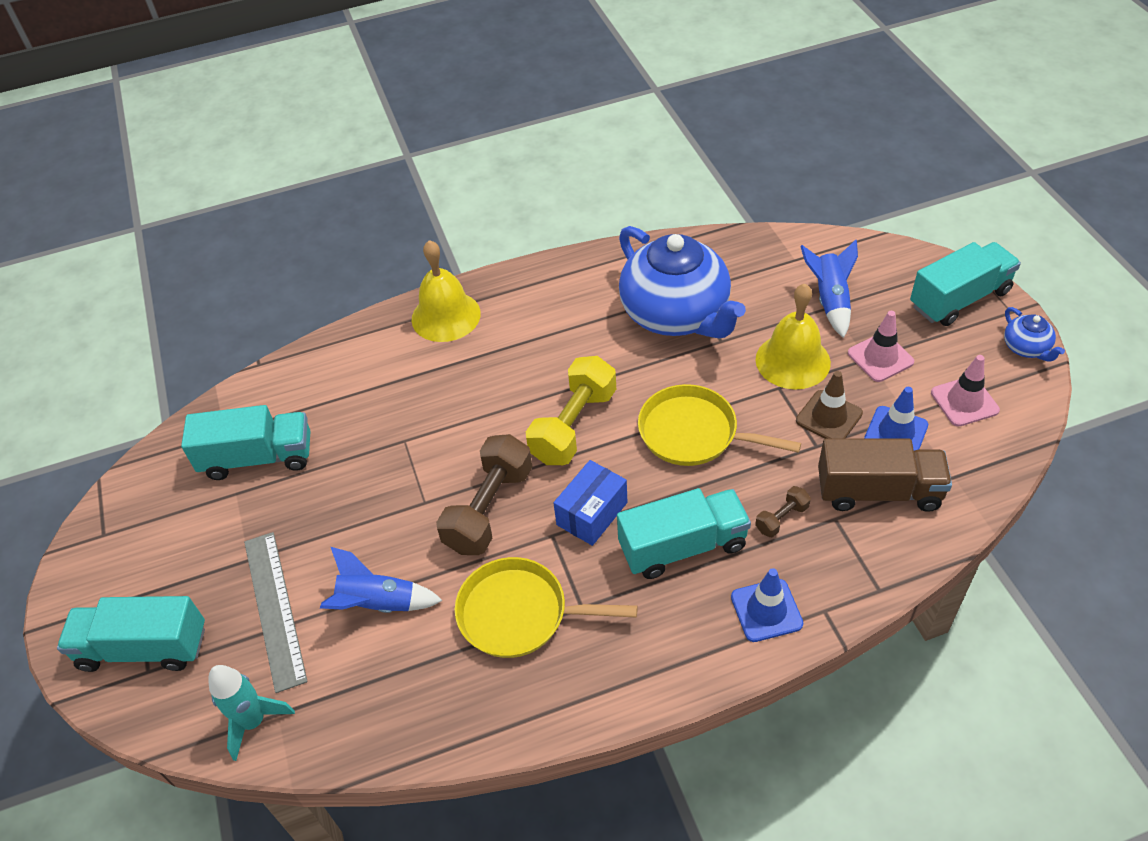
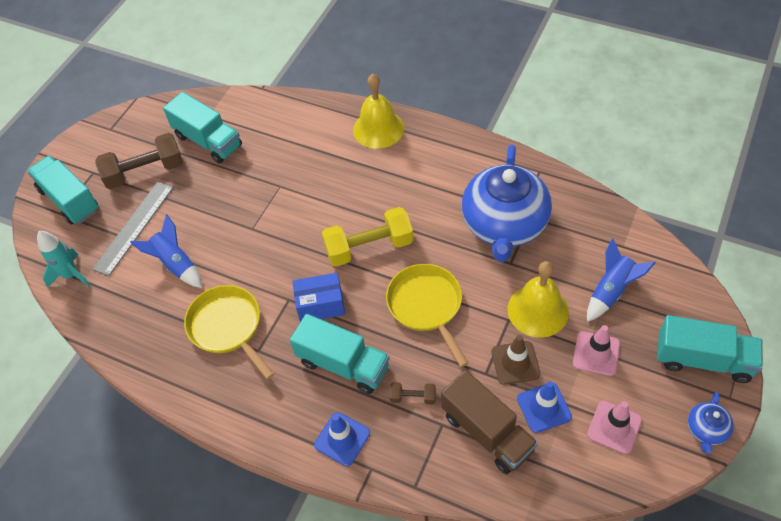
camera: 45 degrees right, 5 degrees up
brown dumbbell [436,434,532,555] -> brown dumbbell moved to [95,133,183,189]

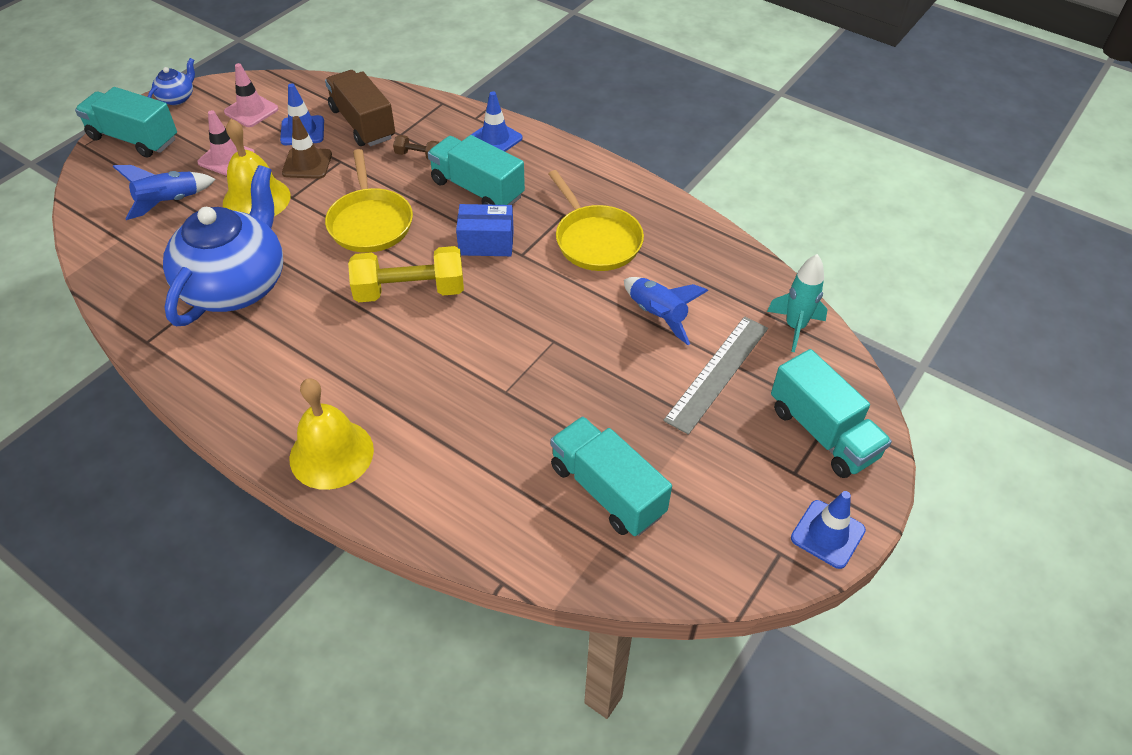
camera: 175 degrees left, 5 degrees down
brown dumbbell [95,133,183,189] -> none
none -> blue traffic cone [791,491,866,569]

